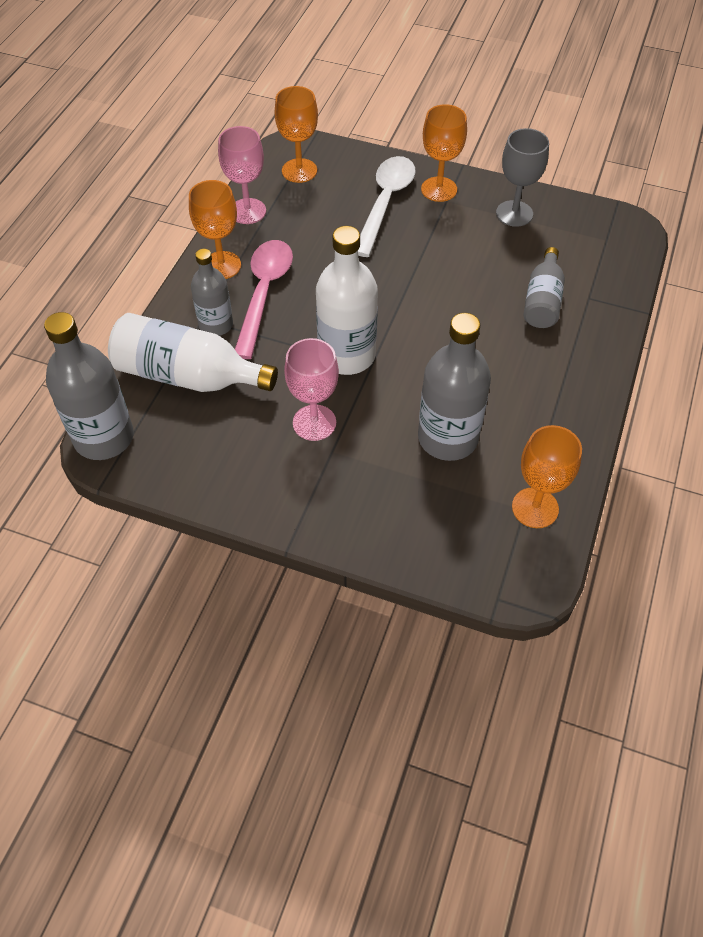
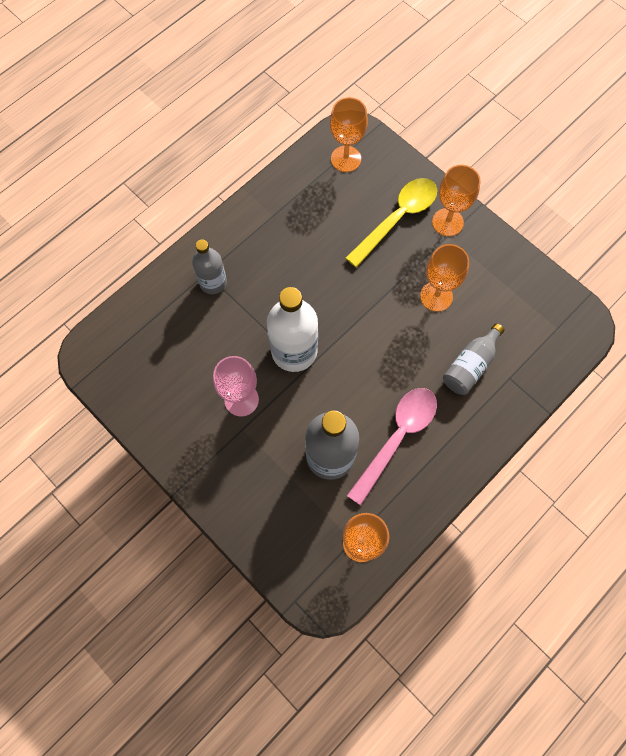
camera: 25 degrees right, 15 degrees up
grey bottle [44,312,134,460] -> none
white bottle [108,313,278,392] -> none
orange goblet [189,180,241,279] -> orange goblet moved to [420,244,469,312]
pink goblet [218,126,266,224] -> none
pink spoon [235,240,293,359] -> pink spoon moved to [347,388,437,505]
white spoon [358,156,416,257] -> yellow spoon [346,178,437,268]
grey goblet [496,128,549,227] -> none

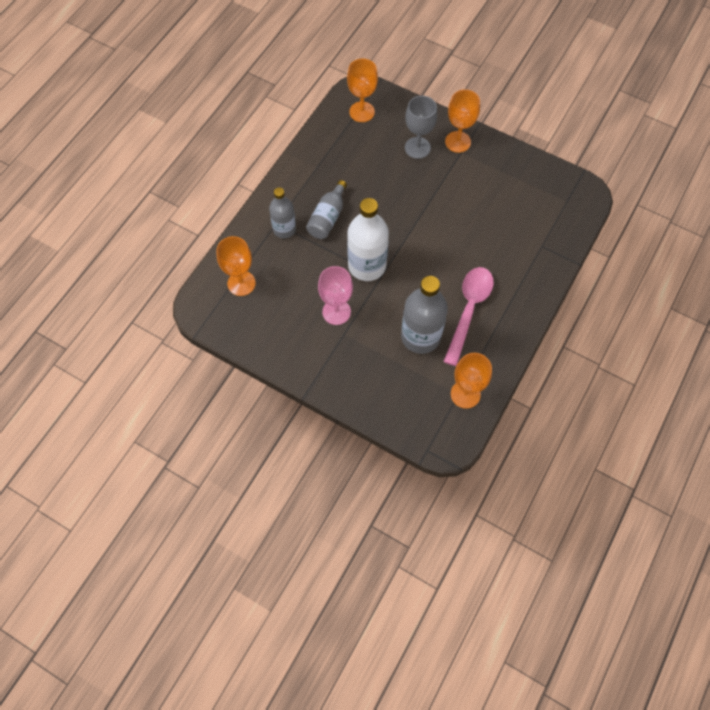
camera: 15 degrees left, 5 degrees down
yellow spoon [346,178,437,268] -> grey goblet [405,96,437,159]
orange goblet [420,244,469,312] -> orange goblet moved to [216,236,256,296]
grey bottle [443,323,504,395] -> grey bottle moved to [306,180,347,239]

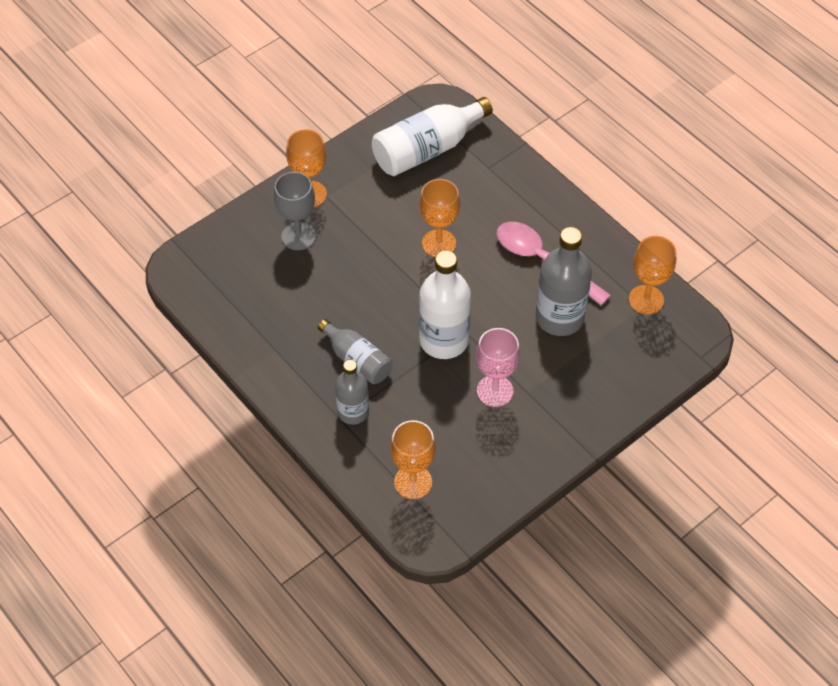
camera: 70 degrees left, 10 degrees down
orange goblet [347,58,378,122] -> orange goblet moved to [419,179,460,257]
none -> white bottle [372,97,493,176]

